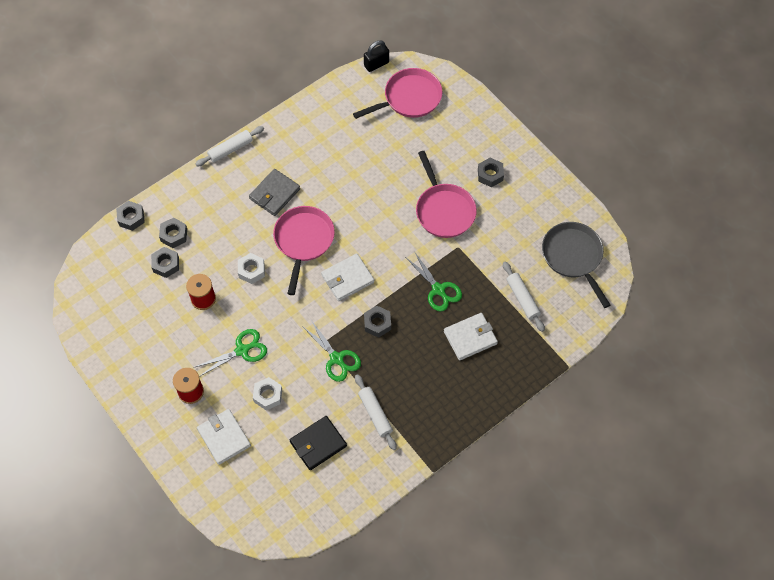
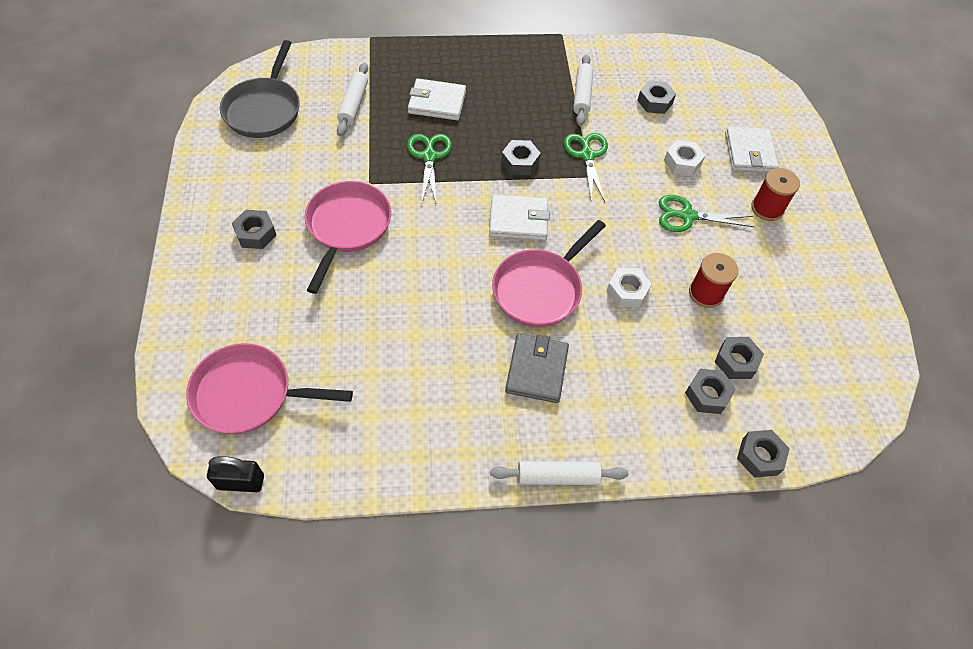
camera: 150 degrees left, 5 degrees down
grey wallet [249,169,300,216] -> grey wallet turned 60 degrees counterclockwise [505,334,569,403]
black wallet [290,416,347,470] -> grey nut [637,80,676,114]

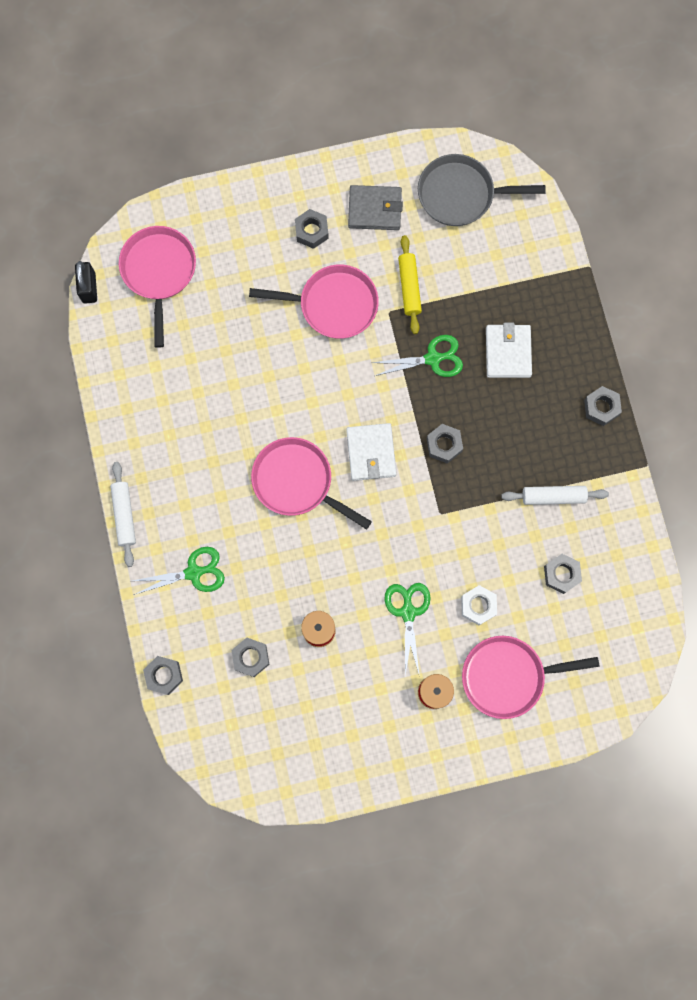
camera: 85 degrees right, 20 degrees up
white rolling pin [337,62,368,136] -> none
grey wallet [505,334,569,403] -> grey wallet moved to [348,185,403,230]
green scissors [564,133,608,202] -> green scissors moved to [133,547,225,595]
white nut [606,268,652,308] -> none
grey nut [685,369,736,414] -> grey nut moved to [584,386,622,426]
white wallet [725,127,779,172] -> pink pan [462,636,599,719]
none -> yellow rolling pin [398,235,422,334]

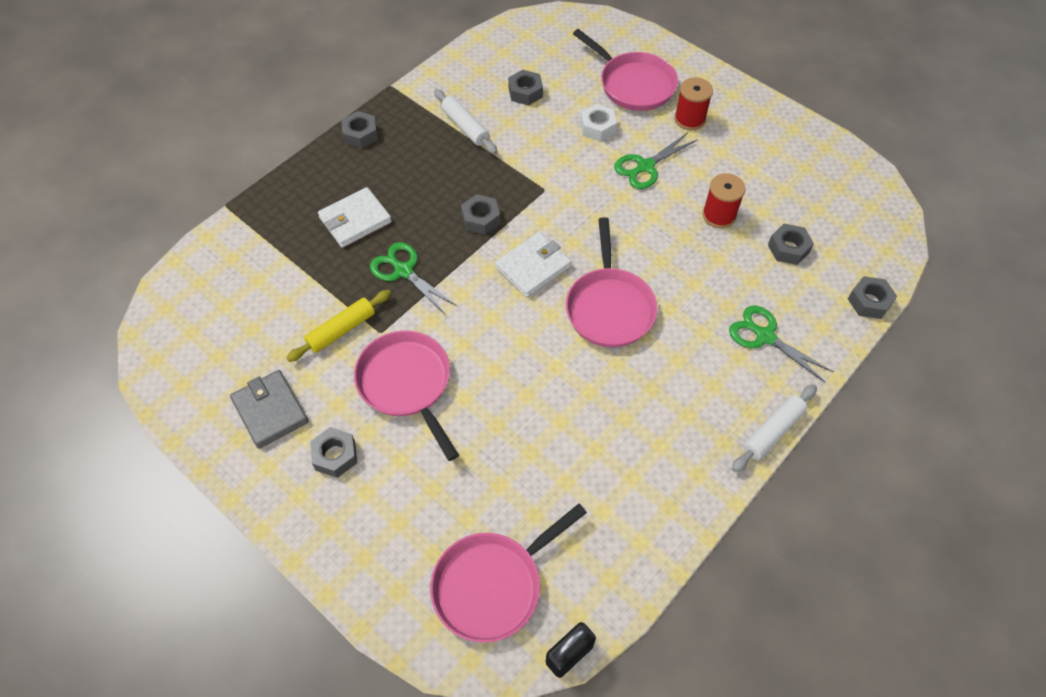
camera: 125 degrees left, 20 degrees down
grey pan [418,154,546,226] -> none

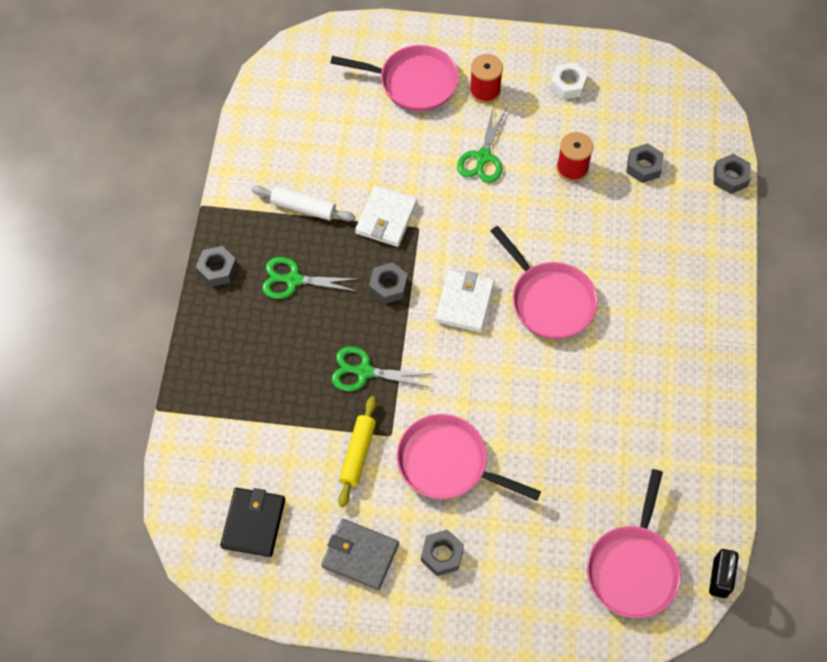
camera: 35 degrees left, 5 degrees up
white wallet [318,187,392,248] -> white wallet moved to [355,185,417,247]
grey nut [508,70,543,106] -> none
white nut [580,104,617,141] -> white nut moved to [550,63,588,100]
green scissors [729,306,834,383] -> green scissors moved to [262,257,359,299]
white rolling pin [732,384,817,472] -> none
none -> black wallet [220,488,285,557]

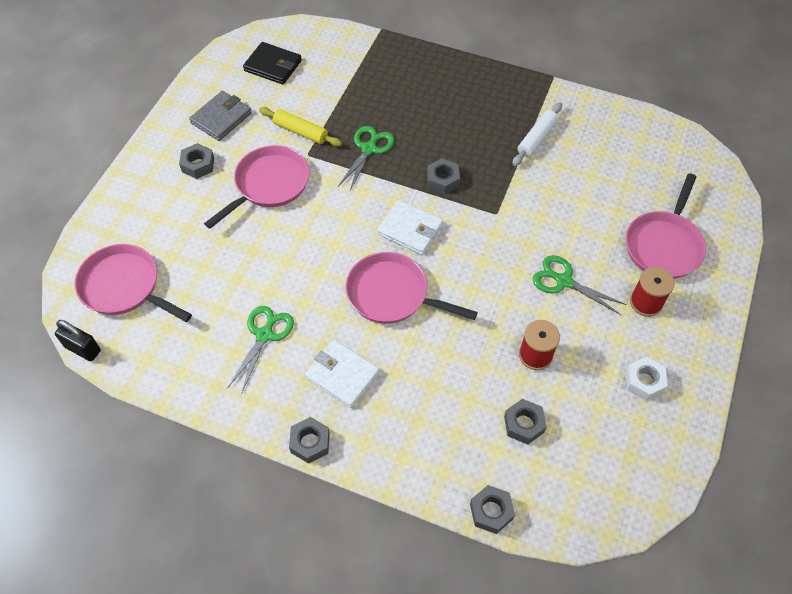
camera: 105 degrees right, 5 degrees down
grey nut [196,246,237,287] -> grey nut moved to [289,417,330,464]
green scissors [262,257,359,299] -> green scissors moved to [228,306,294,394]
white wallet [355,185,417,247] -> white wallet moved to [305,340,380,408]
pink pan [491,226,598,339] -> pink pan turned 45 degrees clockwise [346,252,478,324]

